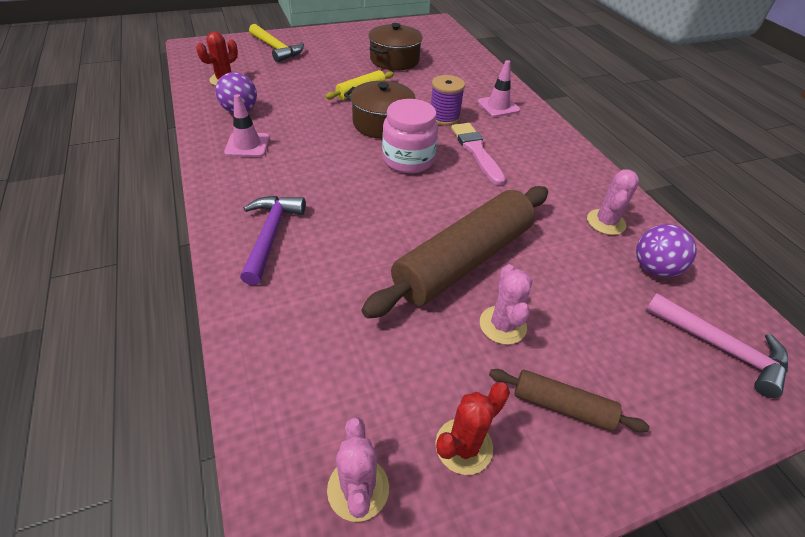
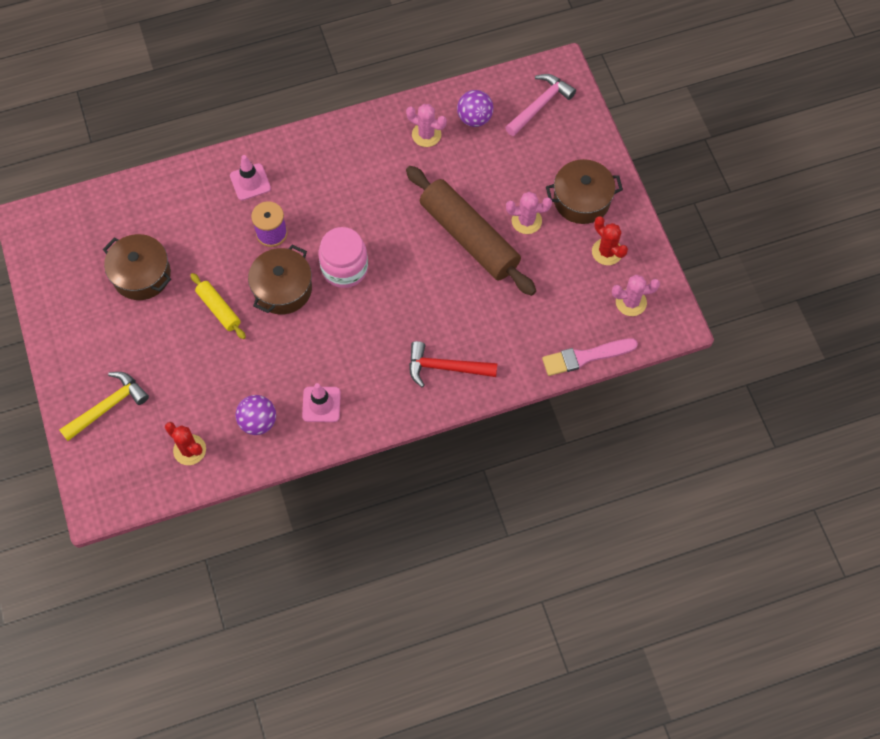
camera: 85 degrees left, 20 degrees up
purple hammer [240,196,306,285] -> red hammer [409,341,498,387]
pink brush [451,123,506,185] -> pink brush moved to [542,338,638,376]
brown rolling pin [489,369,650,432] -> brown pot [546,159,623,224]

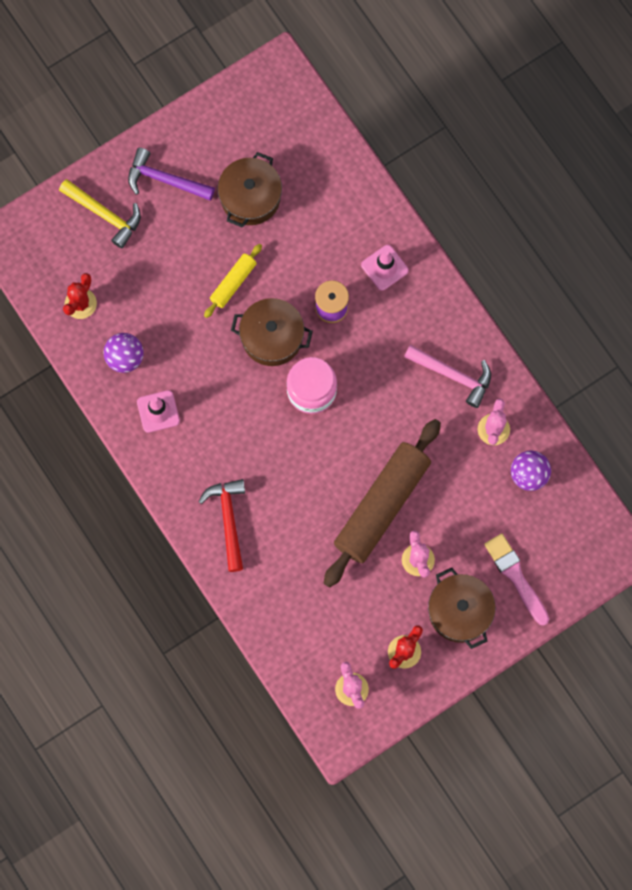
camera: 75 degrees right, 10 degrees up
pink hammer [505,74,576,136] -> pink hammer moved to [404,345,491,408]
pink brush [542,338,638,376] -> pink brush moved to [484,534,549,626]
none -> purple hammer [128,148,215,201]

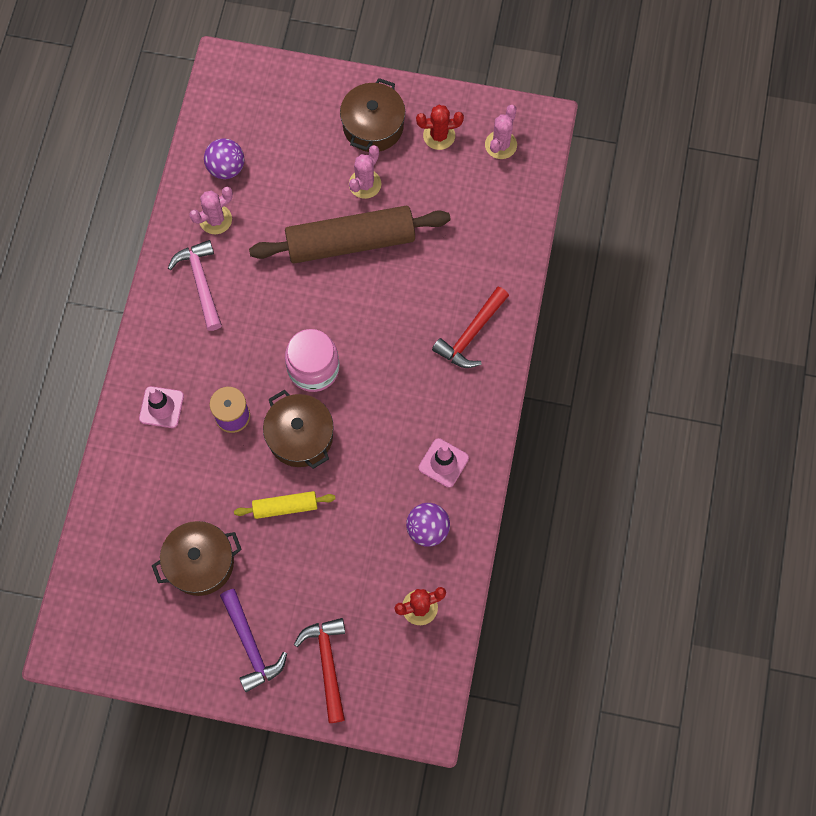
camera: 135 degrees left, 5 degrees down
yellow hammer [59,179,141,248] -> red hammer [294,618,345,723]
pink brush [484,534,549,626] -> none

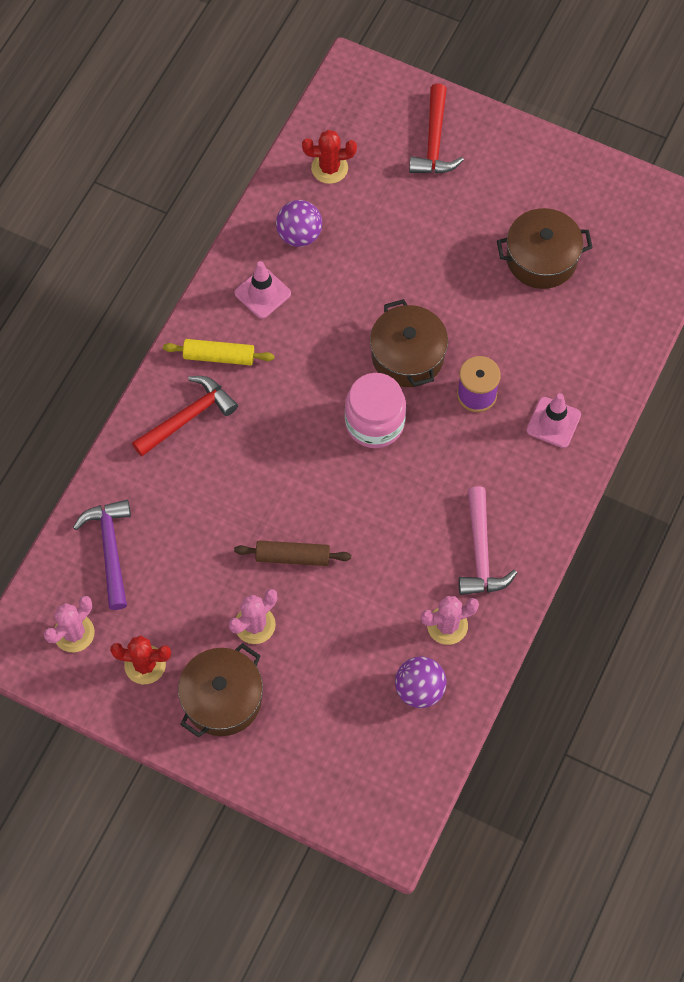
camera: 165 degrees left, 5 degrees down
purple hammer [220,589,287,692] -> purple hammer moved to [73,500,131,610]
yellow rolling pin [234,491,336,519] -> yellow rolling pin moved to [163,339,274,365]
brown rolling pin [249,206,451,264] -> brown rolling pin [234,541,351,566], size x0.47

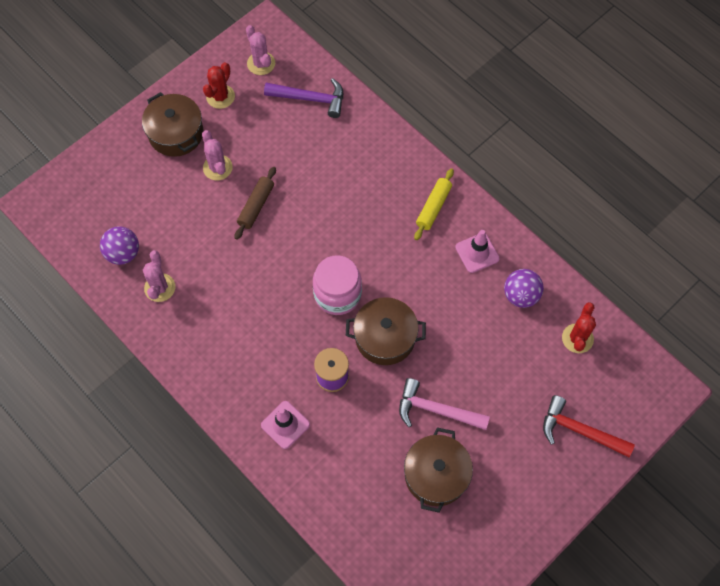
camera: 110 degrees right, 0 degrees up
red hammer [132,376,238,457] -> none
pink hammer [459,486,517,595] -> pink hammer moved to [399,378,490,430]

